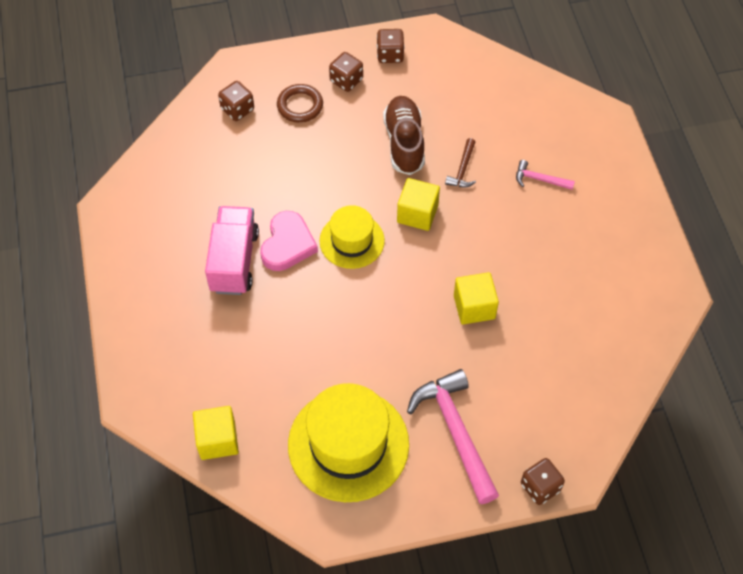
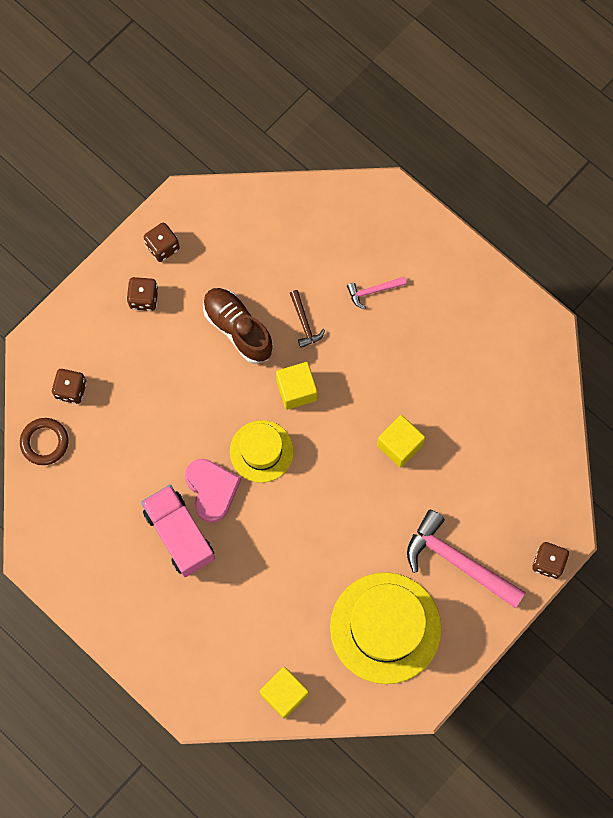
camera: 35 degrees left, 15 degrees up
brown ring [277,84,323,123] -> brown ring moved to [20,418,69,465]

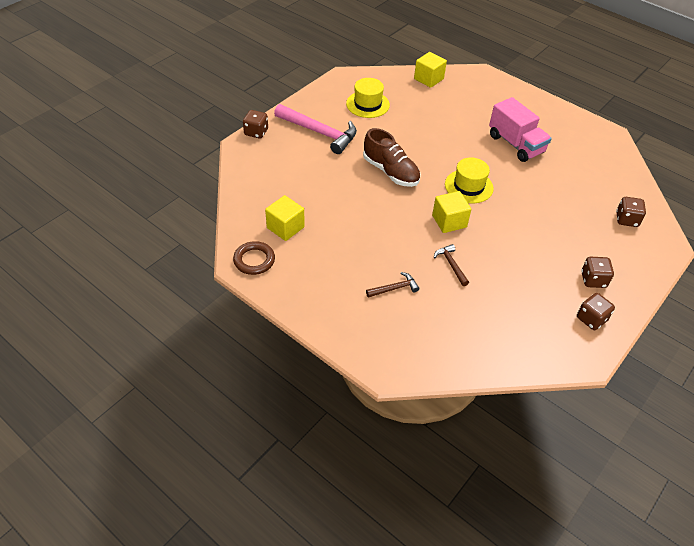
camera: 175 degrees right, 25 degrees down
brown ring [20,418,69,465] -> brown ring moved to [233,241,275,275]
pink heart [185,459,241,523] -> none
brown shoe [203,288,273,364] -> brown shoe moved to [363,128,420,187]
yellow hat [330,572,442,684] -> yellow hat [346,78,390,118], size x0.59
pink hammer [347,277,407,309] -> brown hammer [366,272,419,298]
yellow cube [377,415,425,467] -> yellow cube moved to [265,195,305,241]

